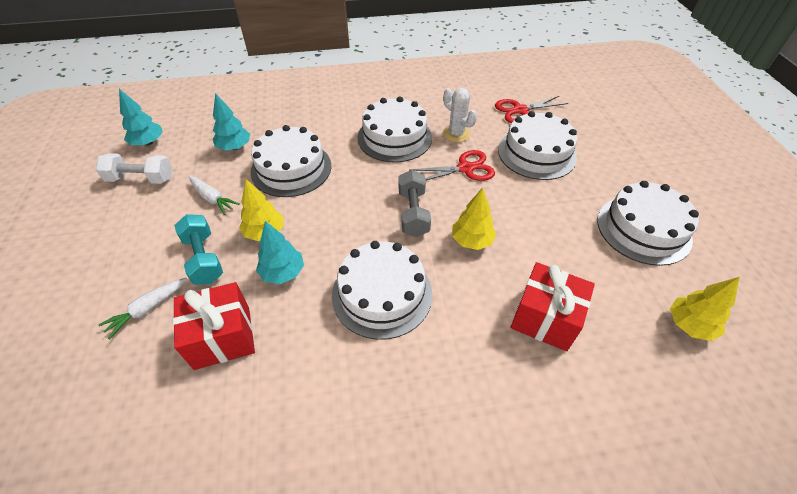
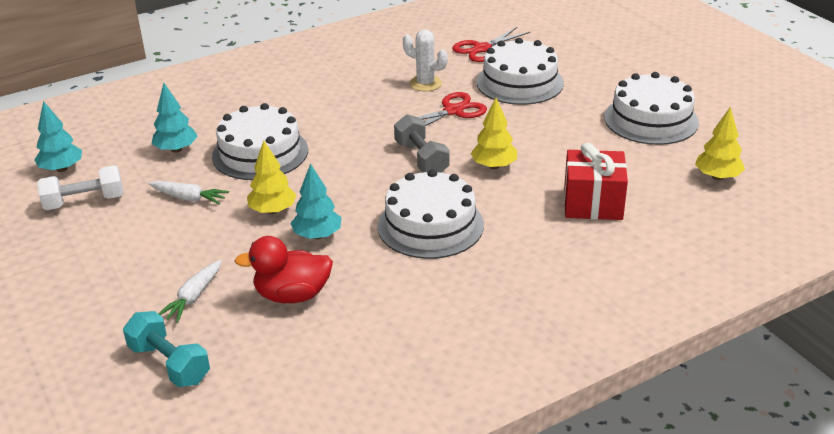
camera: 20 degrees left, 15 degrees down
red gift [173,282,255,370] -> red duck [235,236,333,303]
turquoise dumbbell [174,214,223,285] -> turquoise dumbbell moved to [123,311,210,387]
white cake [357,97,432,163] -> none

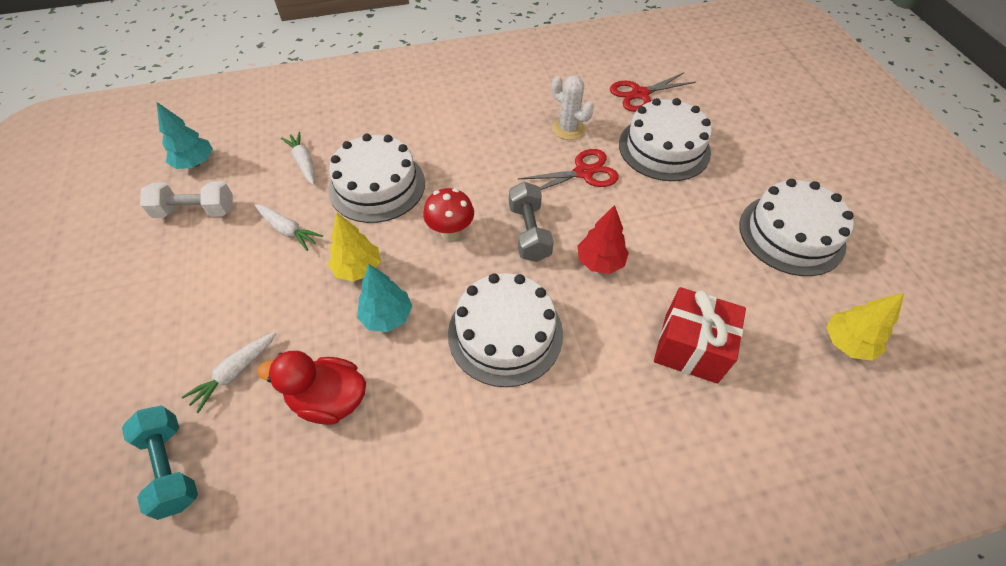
camera: 15 degrees right, 20 degrees up
turquoise tree [151,83,197,153] -> white carrot [281,131,315,185]
yellow tree [470,98,517,169] -> red tree [577,205,629,274]
none -> red mushroom [423,188,474,241]

